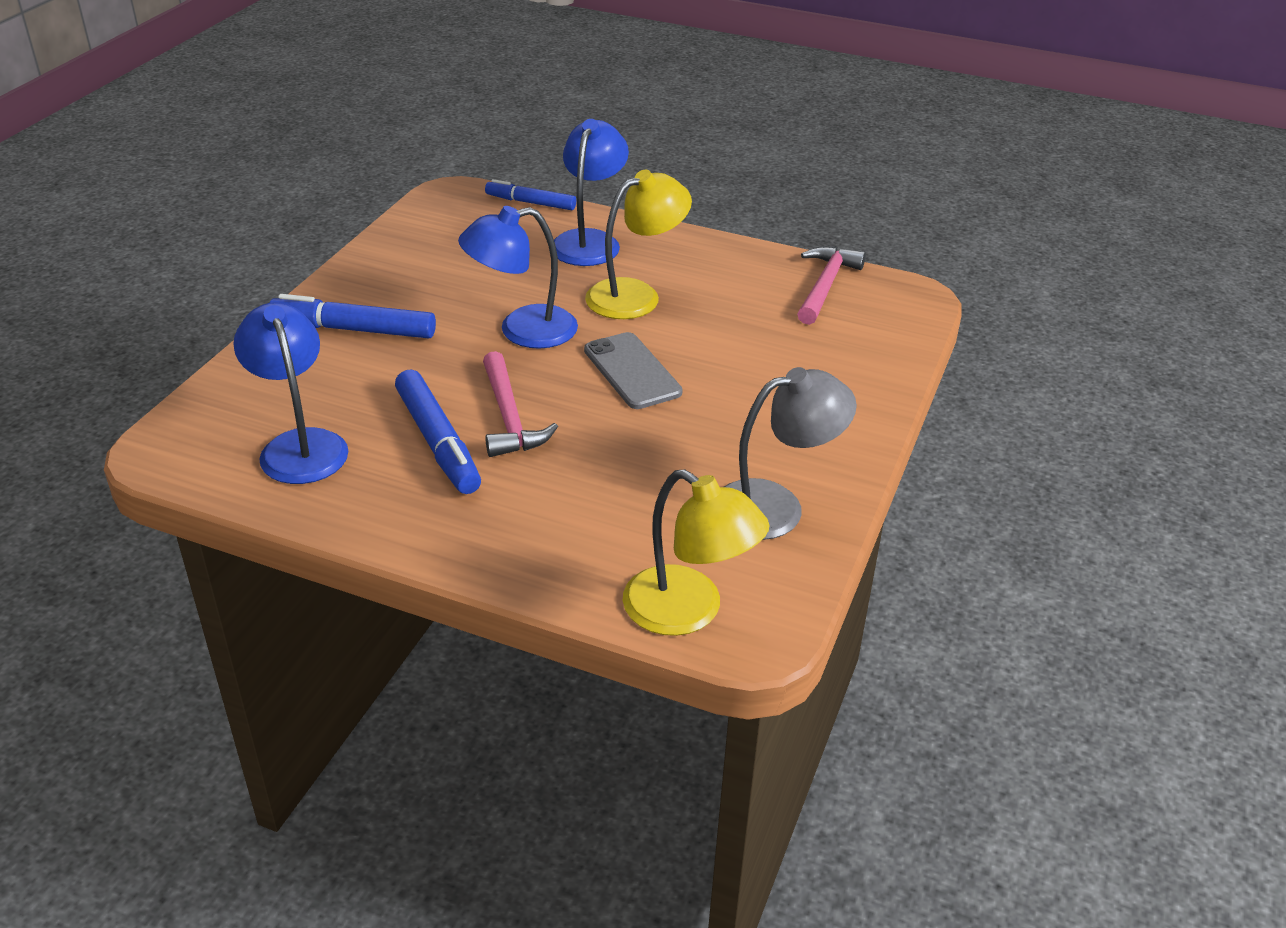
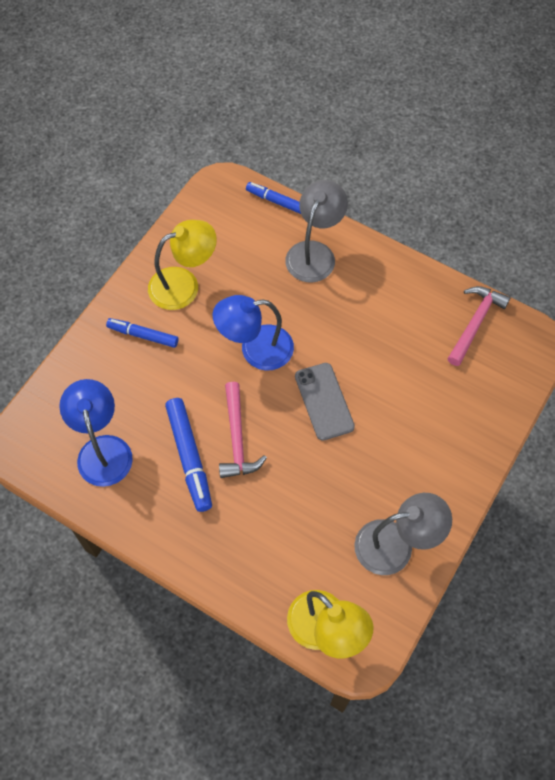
camera: 10 degrees right, 25 degrees up
blue marker [270,294,436,338] -> blue marker [106,318,179,348], size x0.65
blue lamp [554,119,629,266] -> grey lamp [285,180,348,282]
yellow lamp [585,170,692,319] -> yellow lamp moved to [148,220,217,310]

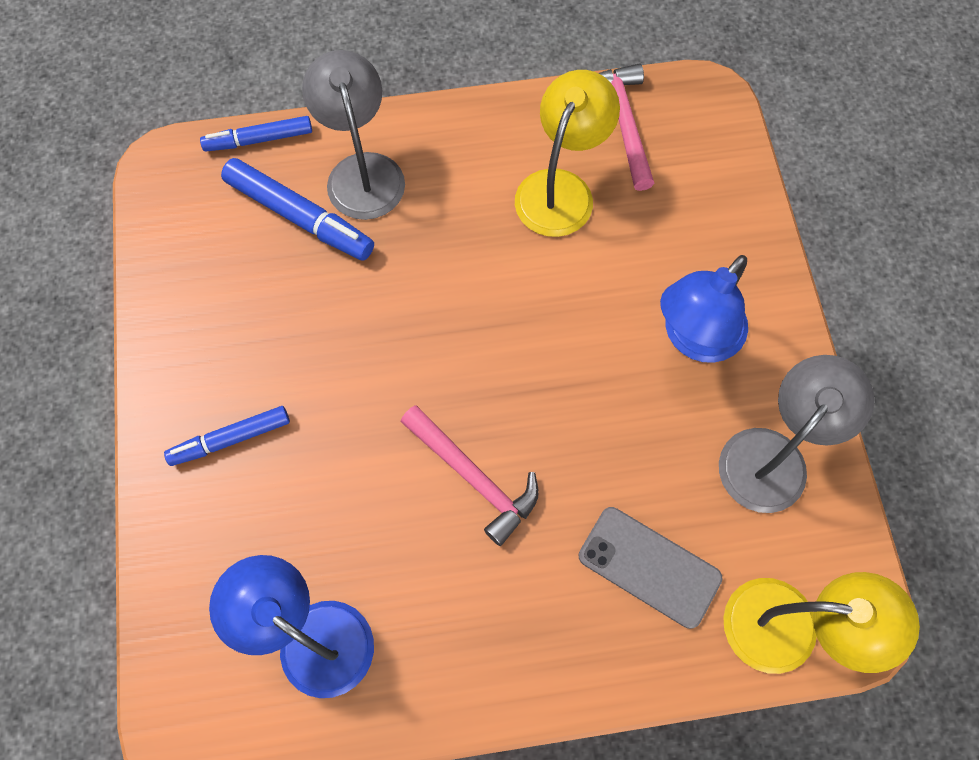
camera: 40 degrees left, 5 degrees up
yellow lamp [148,220,217,310] -> yellow lamp moved to [515,70,620,237]
blue marker [165,398,212,512] -> blue marker moved to [221,158,374,260]
blue lamp [213,295,294,370] -> blue lamp moved to [660,255,748,363]
grey phone [295,363,355,441] -> grey phone moved to [578,507,723,629]

